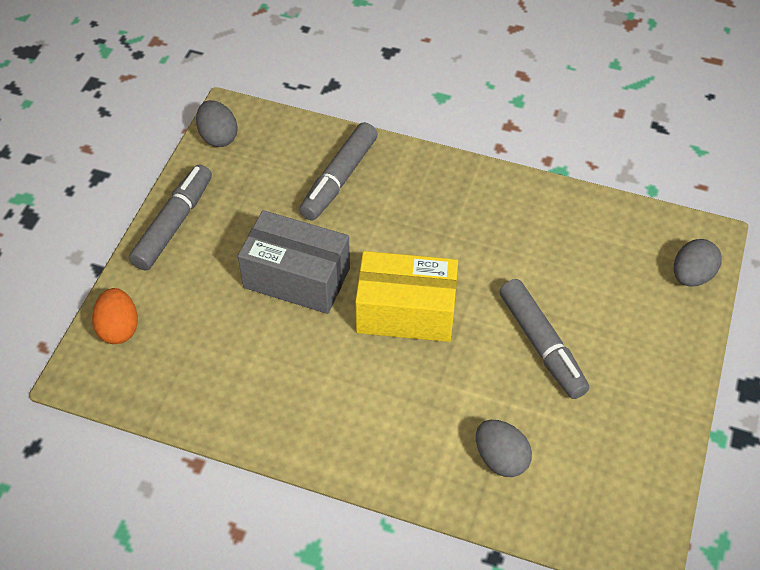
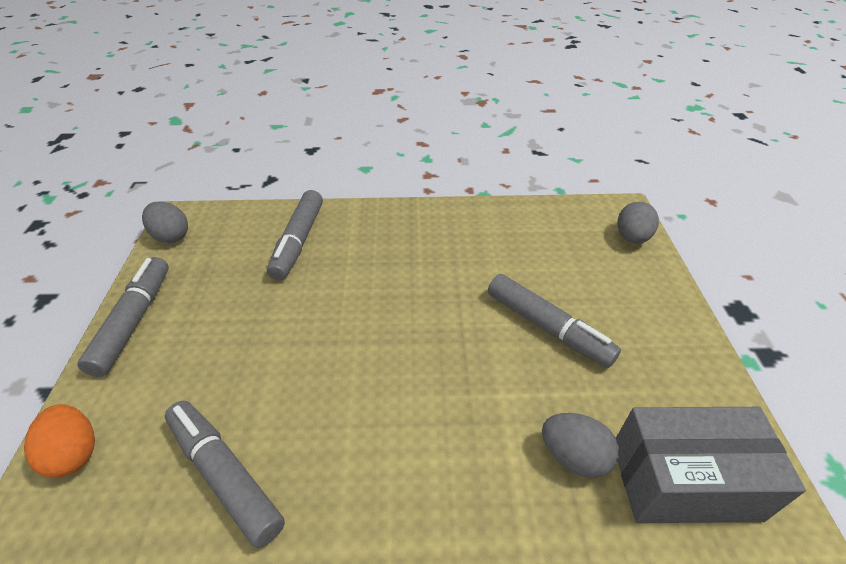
camera: 20 degrees left, 10 degrees down
grey box [238,210,350,314] -> grey box moved to [616,407,806,523]
yellow box [355,251,458,342] -> none
none -> grey marker [165,401,285,548]

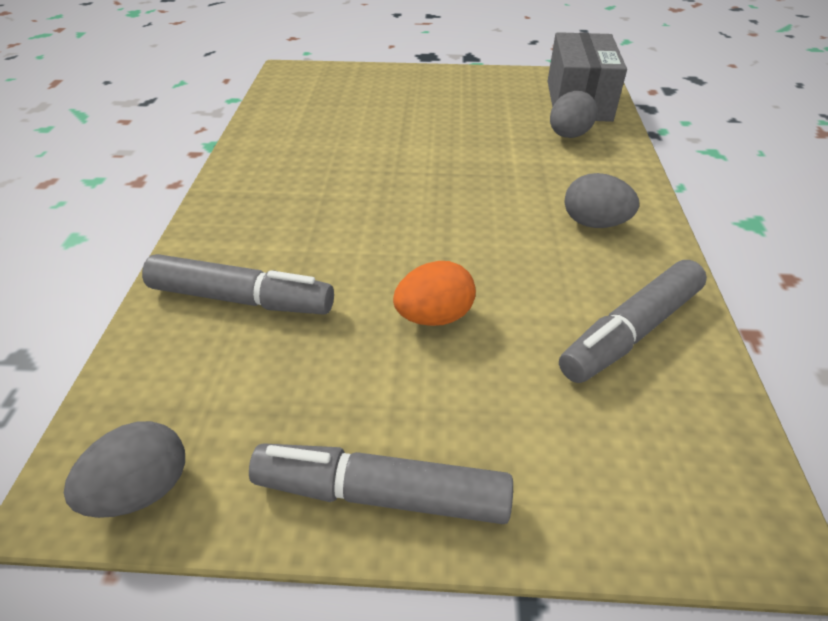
camera: 85 degrees left, 0 degrees up
orange egg [24,404,95,478] -> orange egg moved to [393,261,476,326]
grey marker [488,274,621,368] -> none
grey egg [617,202,659,244] -> grey egg moved to [564,173,639,228]

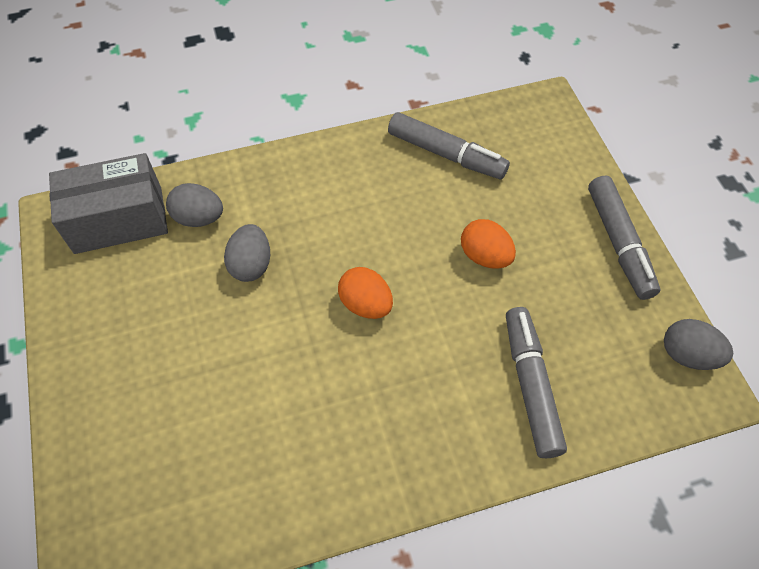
camera: 110 degrees left, 15 degrees up
grey egg [564,173,639,228] -> grey egg moved to [224,224,270,282]
none -> orange egg [338,267,393,319]

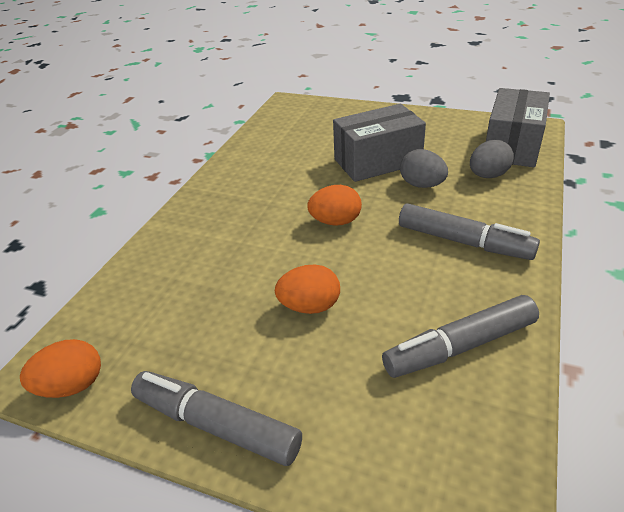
camera: 130 degrees right, 20 degrees down
grey marker [506,307,567,458] -> grey marker moved to [399,203,540,260]
grey egg [664,319,733,370] -> orange egg [20,339,101,398]
none -> grey box [333,104,426,182]

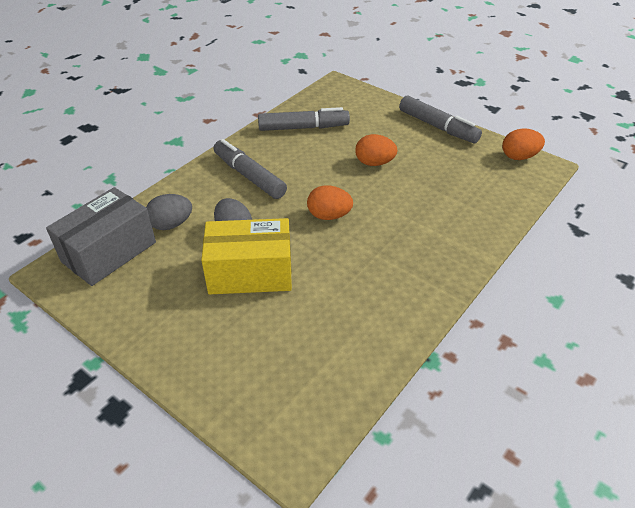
camera: 165 degrees left, 5 degrees up
grey box [333,104,426,182] -> yellow box [201,218,292,294]

